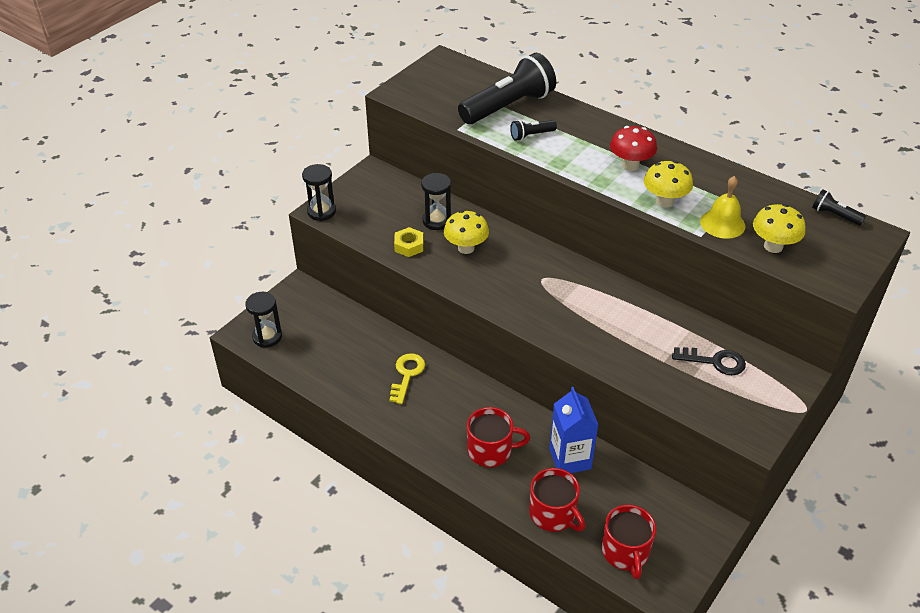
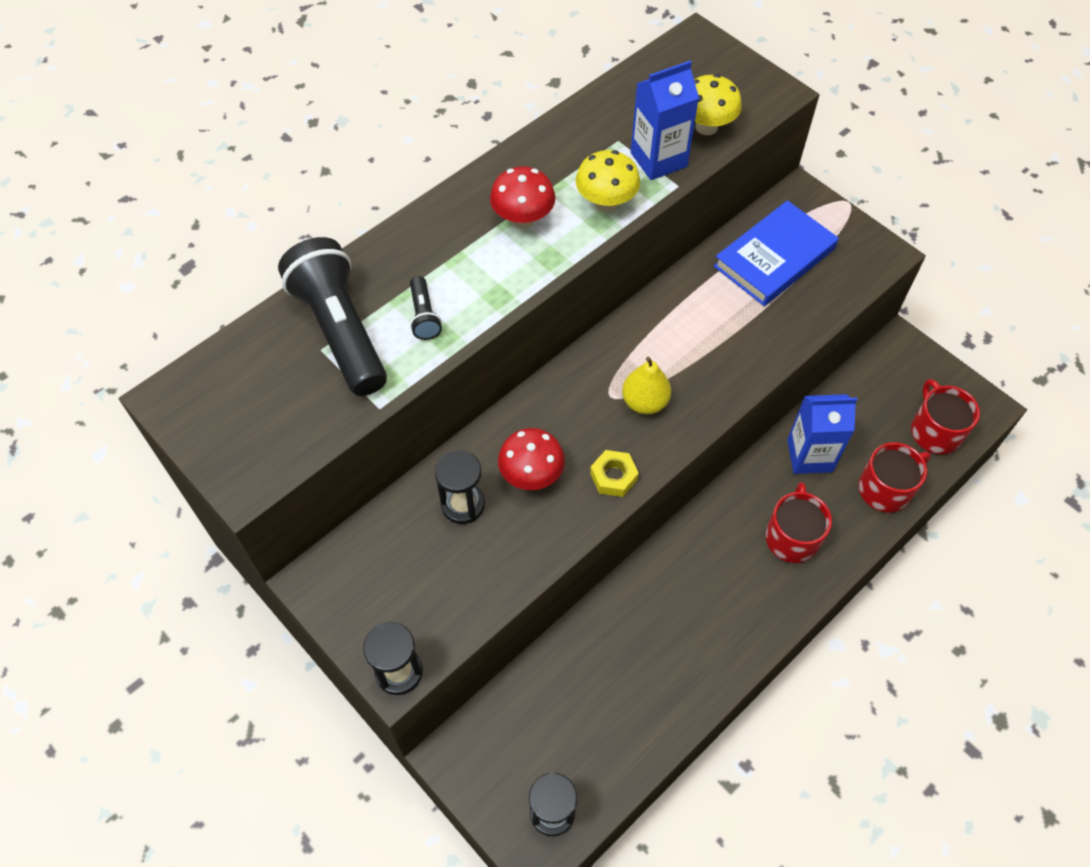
camera: 80 degrees left, 15 degrees up
yellow key [389,354,425,404] -> none
yellow nut [394,227,423,257] -> yellow nut moved to [590,450,639,497]
yellow mushroom [444,211,489,254] -> red mushroom [498,428,565,490]
red mug [602,505,656,579] -> red mug turned 105 degrees counterclockwise [911,379,980,454]
black key [672,347,746,375] -> blue book [714,200,839,306]
yellow bell [700,176,745,239] -> blue carton [631,61,699,180]
black flashlight [812,189,866,225] -> none
none -> yellow pear [622,357,671,414]

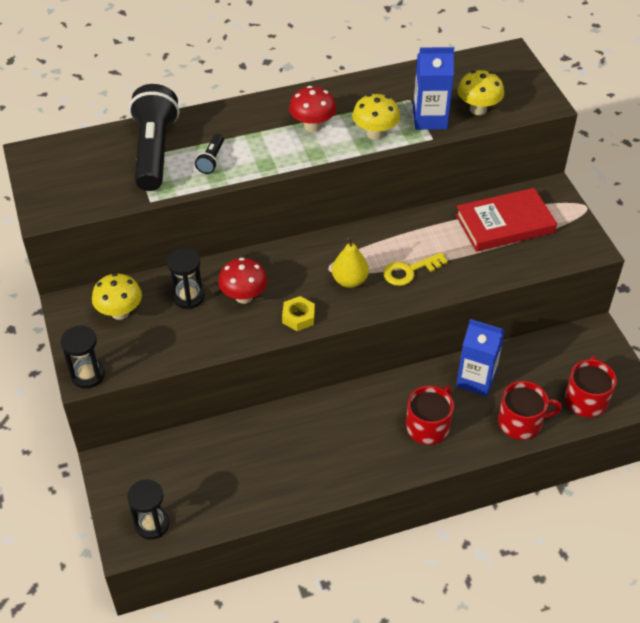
camera: 25 degrees right, 10 degrees down
blue book [714,200,839,306] -> red book [456,188,557,251]
none -> yellow mushroom [92,273,142,320]
none -> yellow key [383,252,448,286]

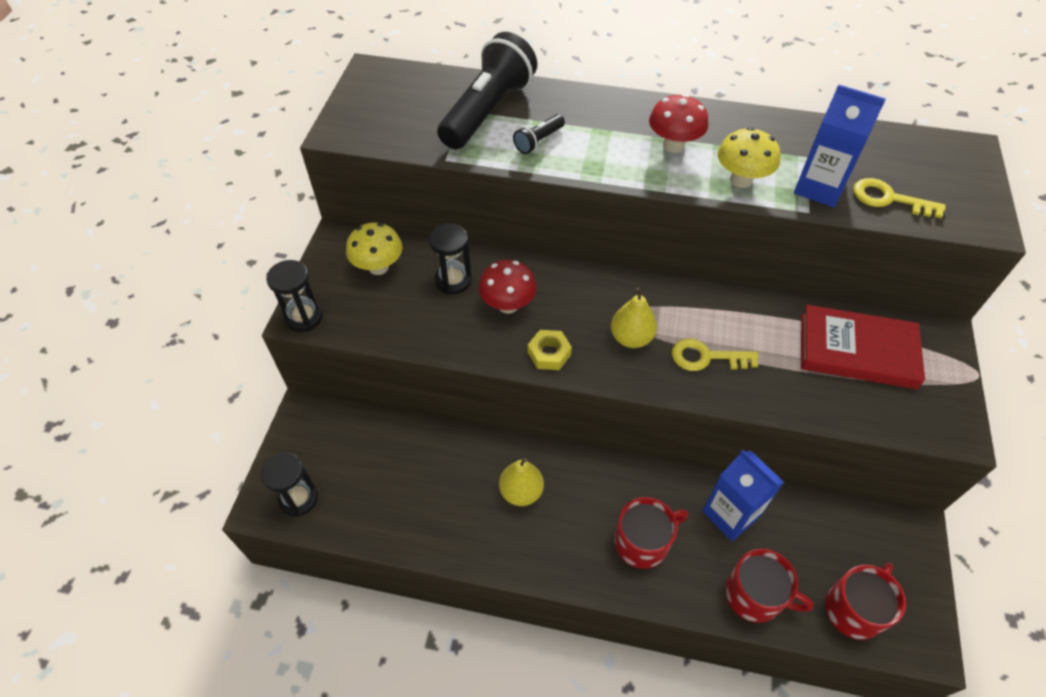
camera: 30 degrees right, 5 degrees up
yellow mushroom [458,70,504,115] -> yellow key [853,178,946,218]
none -> yellow pear [499,458,544,506]

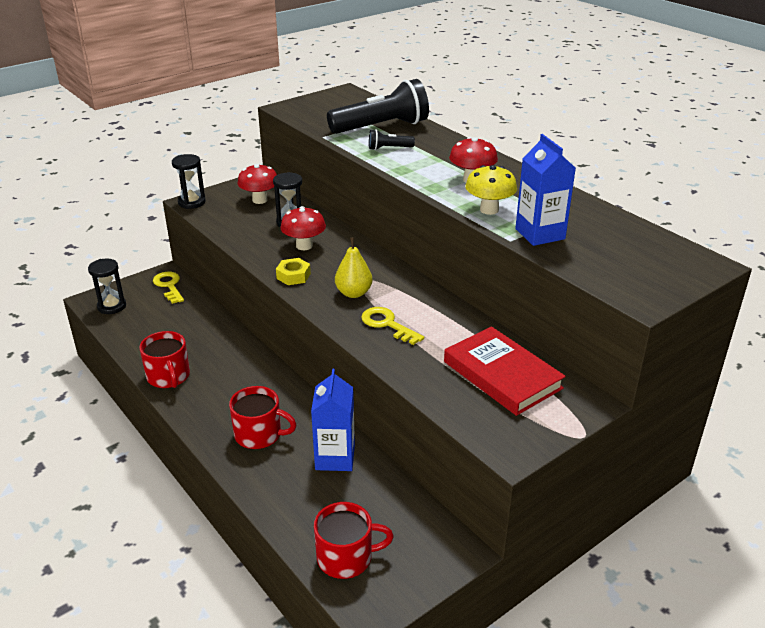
camera: 40 degrees right, 20 degrees down
yellow mushroom [346,223,402,275] -> red mushroom [237,164,277,204]
yellow pear [499,458,544,506] -> none
red mug [725,548,814,623] -> red mug moved to [139,331,190,388]
yellow key [853,178,946,218] -> yellow key moved to [153,272,184,304]

